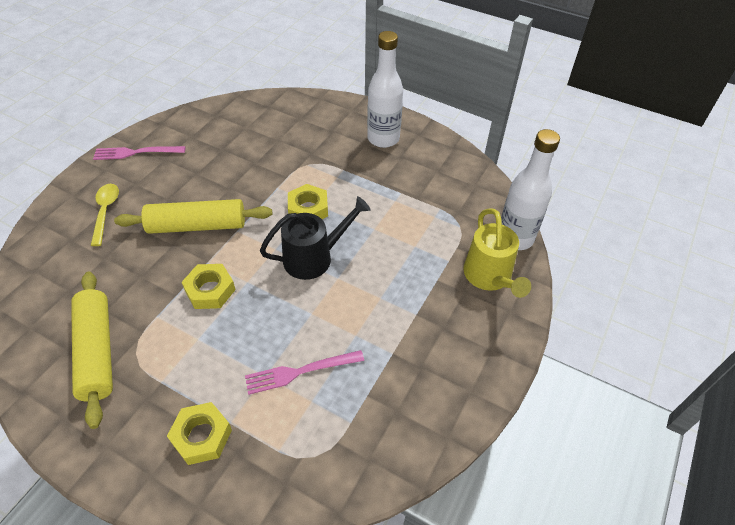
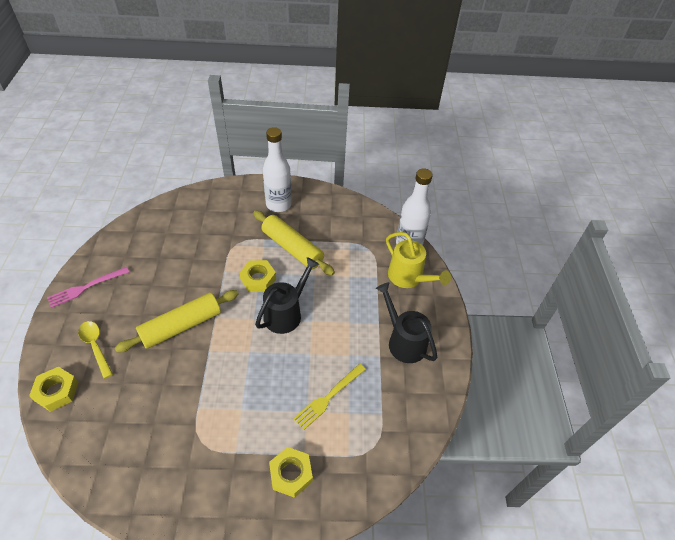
camera: 30 degrees left, 0 degrees up
yellow rolling pin [71,272,113,429] -> yellow rolling pin moved to [253,210,335,275]
yellow nut [181,264,236,309] -> yellow nut moved to [29,367,78,412]
pink fork [245,350,364,395] -> yellow fork [293,364,366,430]
none -> black watering can [376,282,437,363]

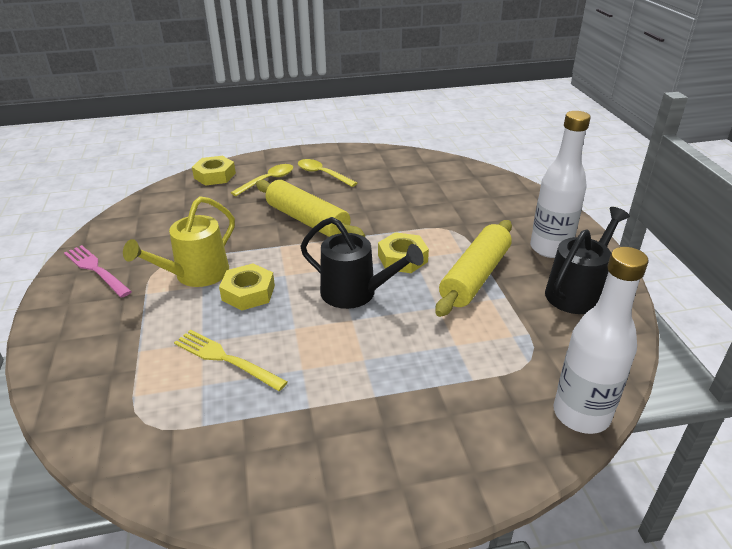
camera: 80 degrees right, 15 degrees down
pink fork [47,267,129,308] -> pink fork moved to [64,245,132,298]
yellow nut [269,447,313,498] -> yellow nut moved to [219,263,275,310]
black watering can [376,282,437,363] -> black watering can moved to [545,207,630,314]
yellow watering can [386,232,451,288] -> yellow watering can moved to [123,196,235,287]
none -> yellow spoon [298,159,357,187]

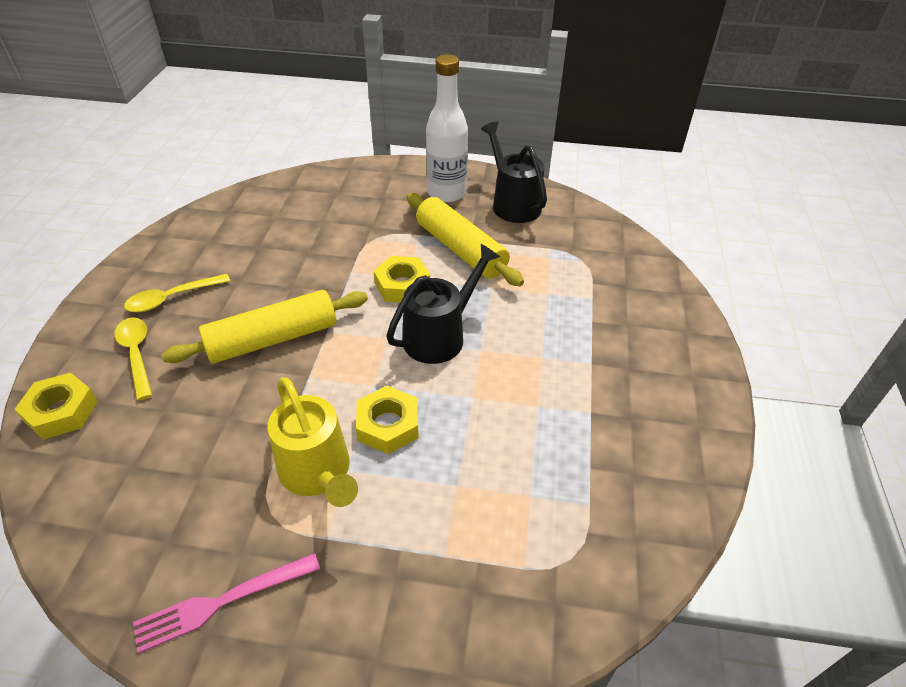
camera: 70 degrees left, 10 degrees up
yellow fork [174,330,288,391] -> none
white bottle [554,247,648,434] -> none

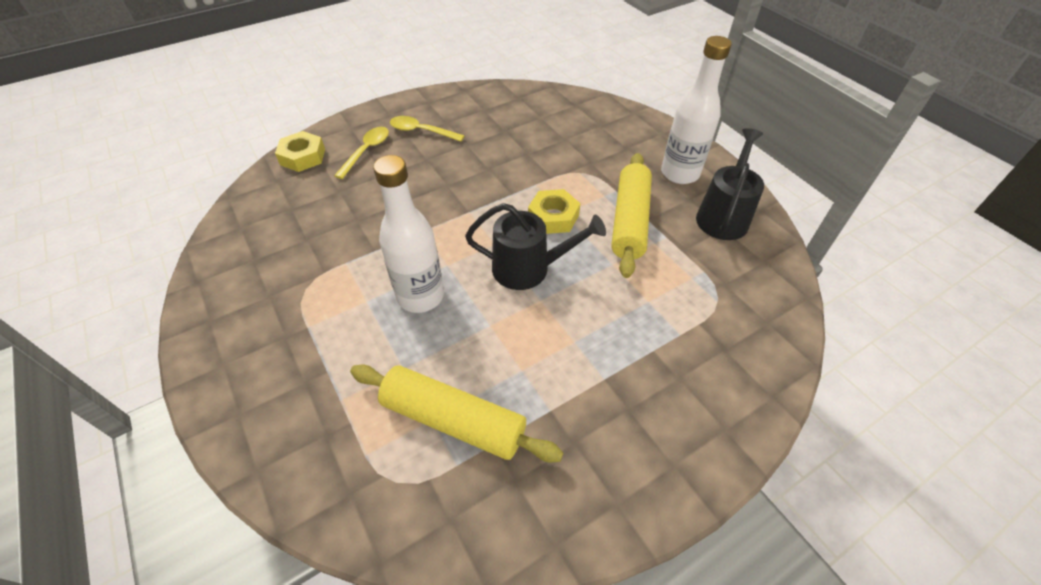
camera: 50 degrees right, 5 degrees up
pink fork [133,553,320,654] -> none
yellow rolling pin [161,290,368,364] -> yellow rolling pin moved to [350,365,563,462]
yellow watering can [268,377,358,507] -> none
yellow nut [356,386,419,454] -> white bottle [373,155,444,313]

